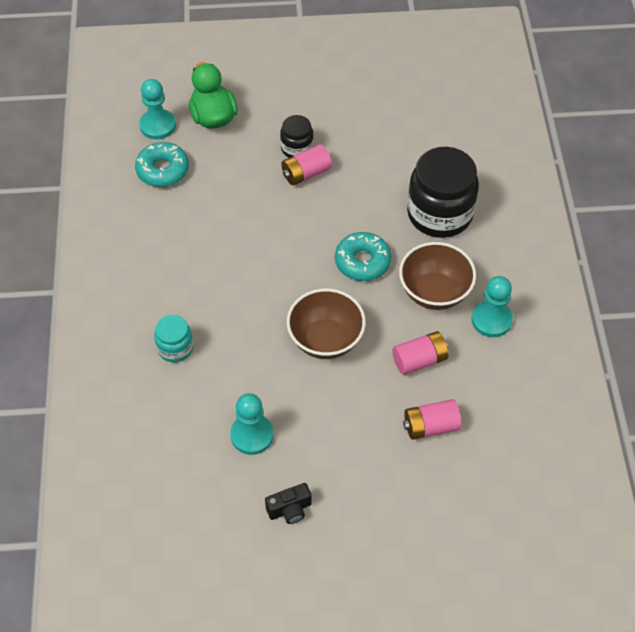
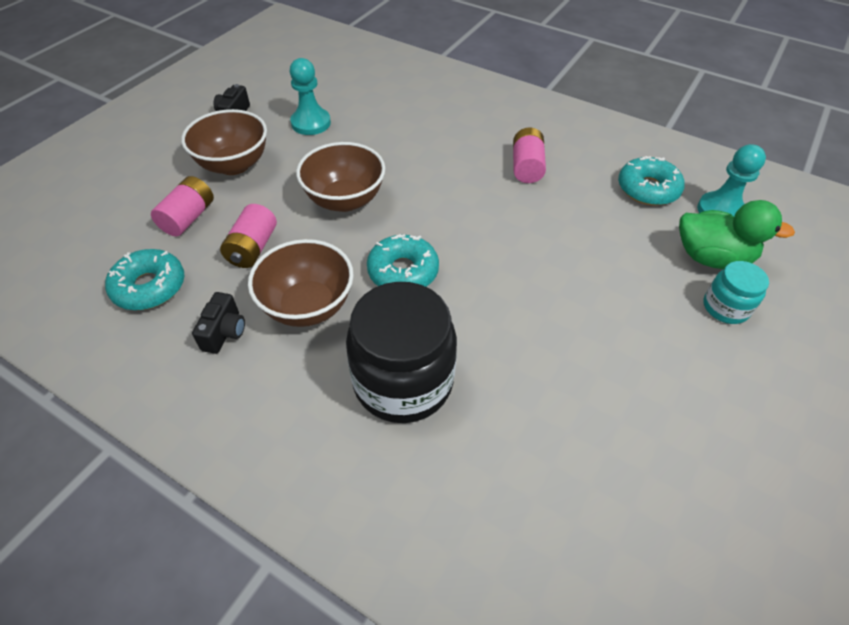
camera: 125 degrees right, 5 degrees down
turquoise jar [154,315,193,362] -> turquoise jar moved to [703,261,769,324]
black jar [280,115,313,158] -> none
pink battery [281,144,332,186] -> pink battery moved to [513,127,546,183]
turquoise pawn [472,276,513,337] -> black camera [192,292,245,354]
none -> turquoise donut [105,249,184,310]
none -> brown bowl [181,109,267,175]

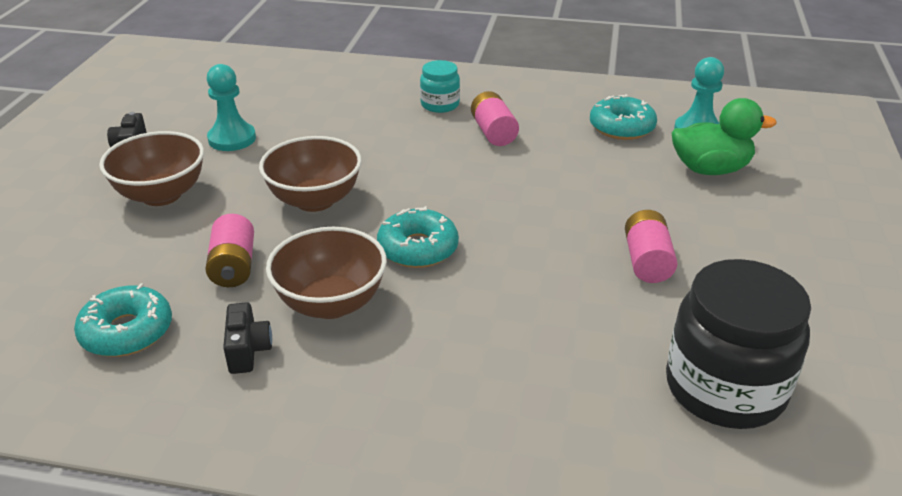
camera: 20 degrees left, 15 degrees down
pink battery [151,176,214,237] -> pink battery moved to [625,210,677,283]
black jar [346,282,457,423] -> black jar moved to [666,259,811,429]
turquoise jar [703,261,769,324] -> turquoise jar moved to [420,60,460,113]

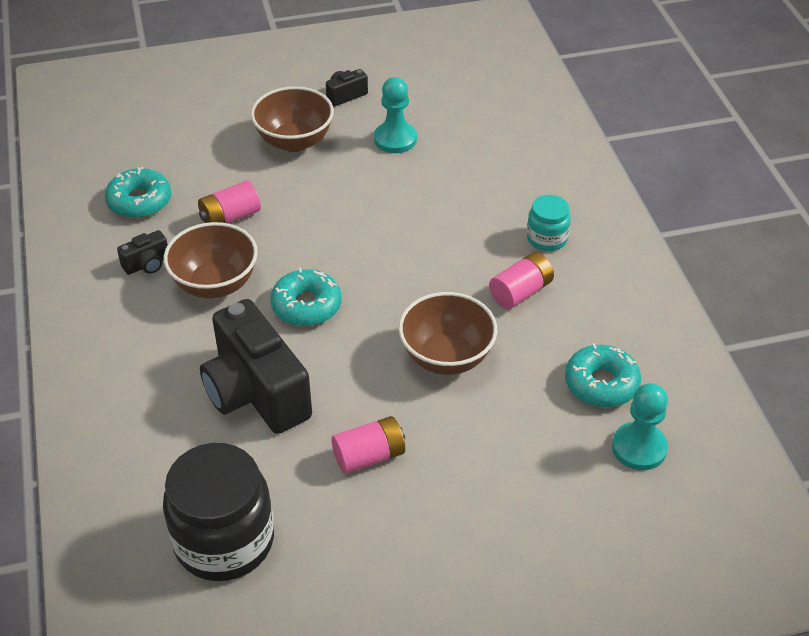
camera: 65 degrees right, 10 degrees up
brown bowl [259,136,362,212] -> brown bowl moved to [398,292,497,375]
green duck [672,98,777,175] -> none
none -> black camera [200,299,312,434]

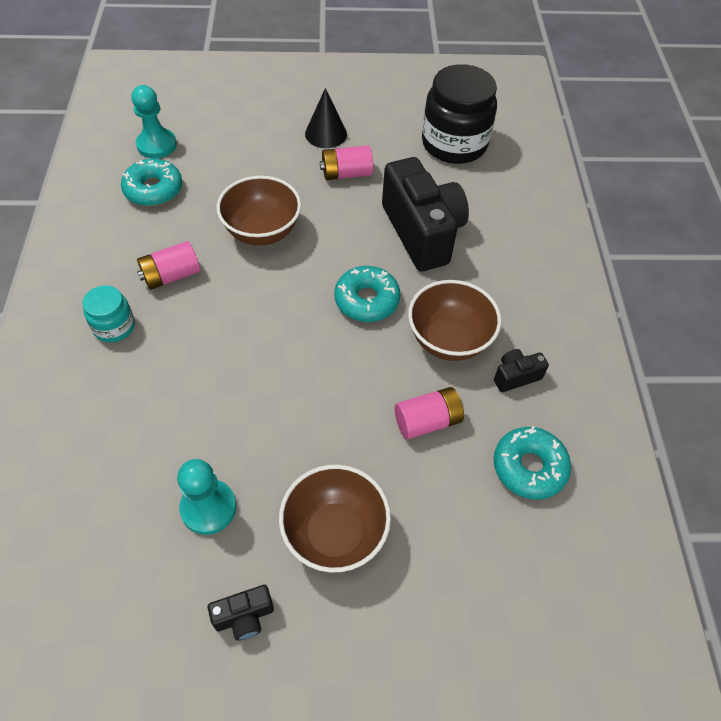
camera: 170 degrees left, 10 degrees up
none -> black cone [305,88,347,148]

